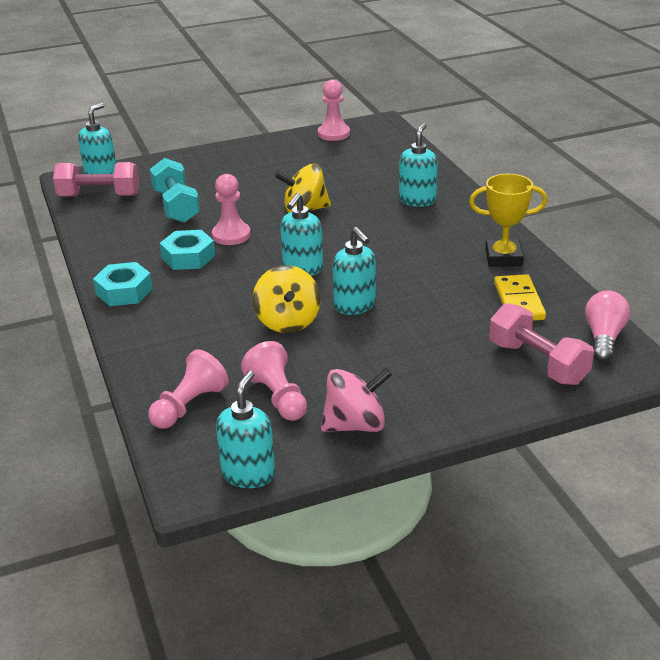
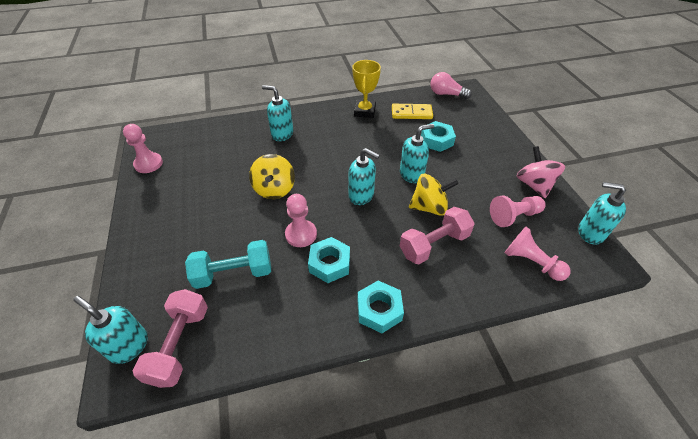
camera: 85 degrees left, 15 degrees up
pink dumbbell [489,303,594,385] -> pink dumbbell moved to [400,207,475,264]
none -> turquoise nut [421,121,456,152]

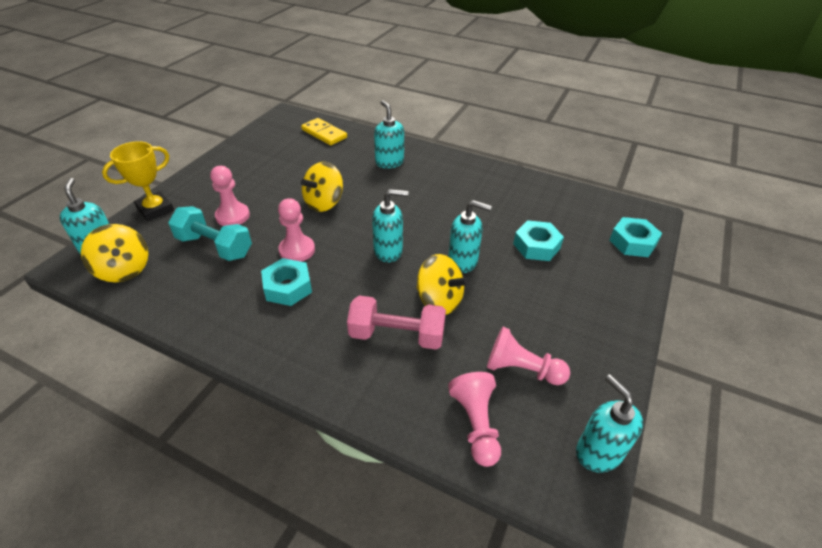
camera: 40 degrees right, 5 degrees down
pink pawn [123,124,163,173] -> pink pawn moved to [210,166,250,226]
pink dumbbell [133,289,208,388] -> yellow spinning top [81,224,148,282]
turquoise soap dispenser [349,148,380,205] -> turquoise soap dispenser turned 75 degrees counterclockwise [372,189,408,262]
yellow trophy [352,60,381,118] -> yellow trophy moved to [102,141,174,221]
turquoise nut [357,281,404,333] -> turquoise nut moved to [610,217,662,257]
yellow domino [392,104,433,119] -> yellow domino moved to [301,118,347,145]
pink light bulb [430,72,472,99] -> none
pink spinning top [517,146,565,198] -> none

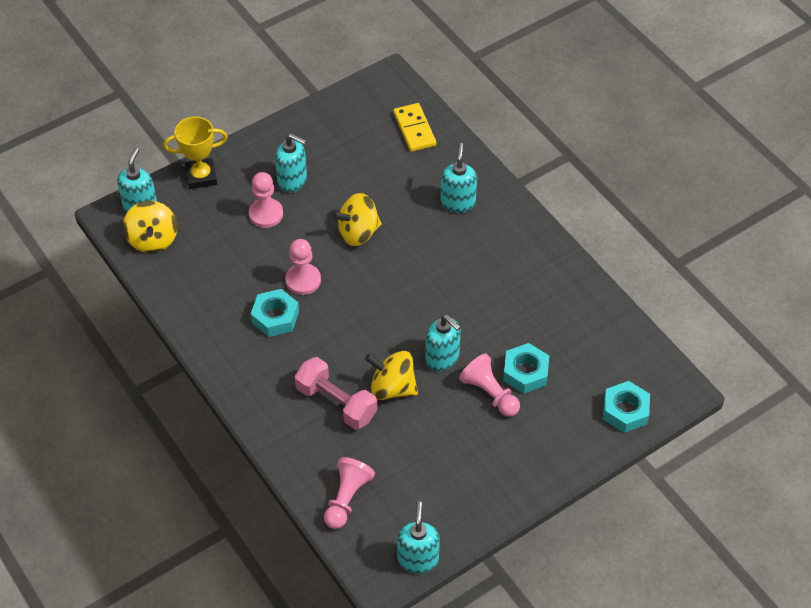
camera: 30 degrees right, 10 degrees up
turquoise dumbbell [168,206,252,261] -> none
turquoise soap dispenser [372,189,408,262] -> turquoise soap dispenser moved to [275,133,307,193]
yellow spinning top [416,254,470,315] -> yellow spinning top turned 135 degrees clockwise [365,351,418,400]
pink pawn [487,327,570,385] -> pink pawn moved to [459,353,520,417]

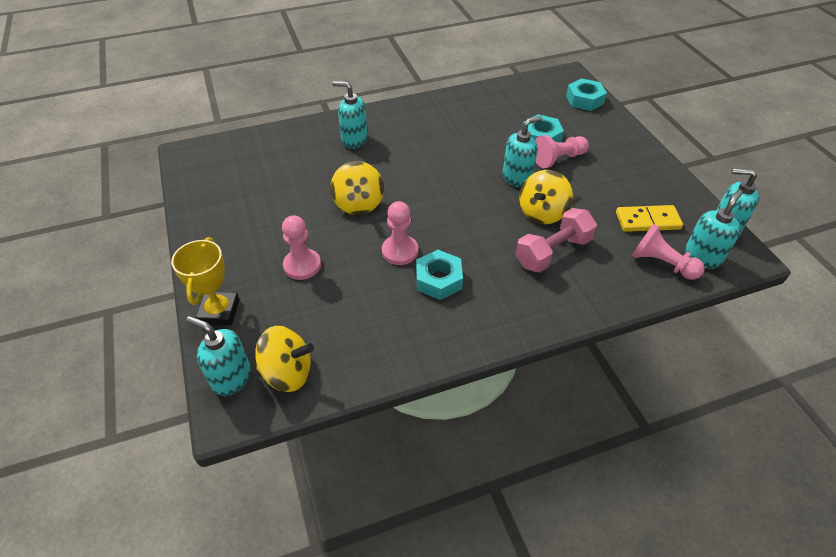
camera: 75 degrees left, 5 degrees down
turquoise soap dispenser [275,133,307,193] -> turquoise soap dispenser moved to [685,190,743,269]
yellow domino [393,103,436,152] -> yellow domino moved to [616,205,683,232]

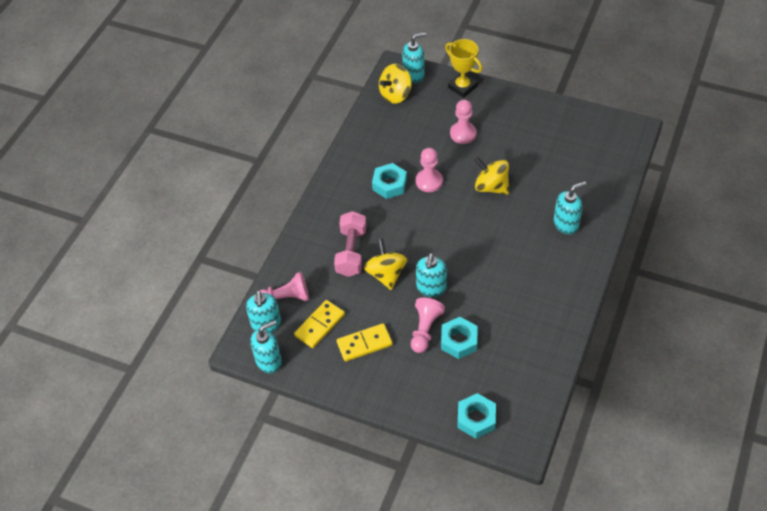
camera: 135 degrees right, 5 degrees up
none -> yellow domino [337,323,393,362]

